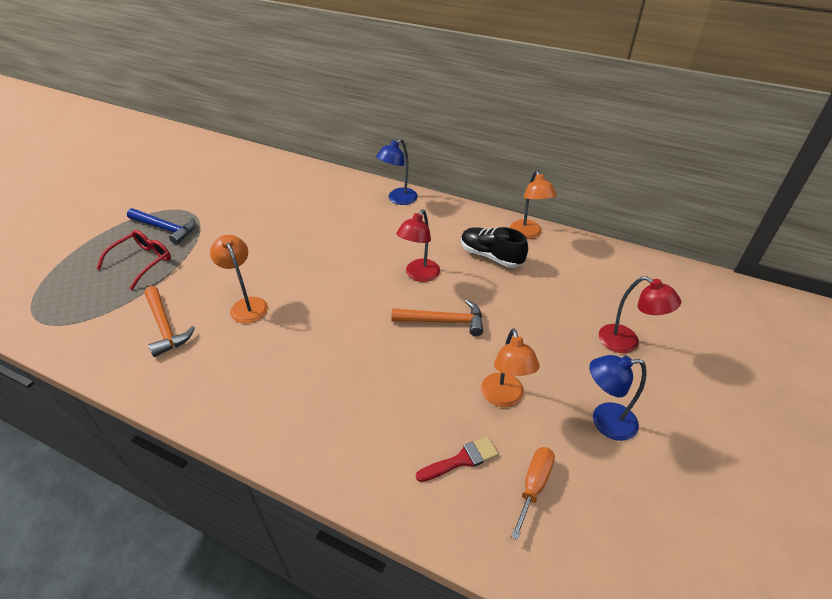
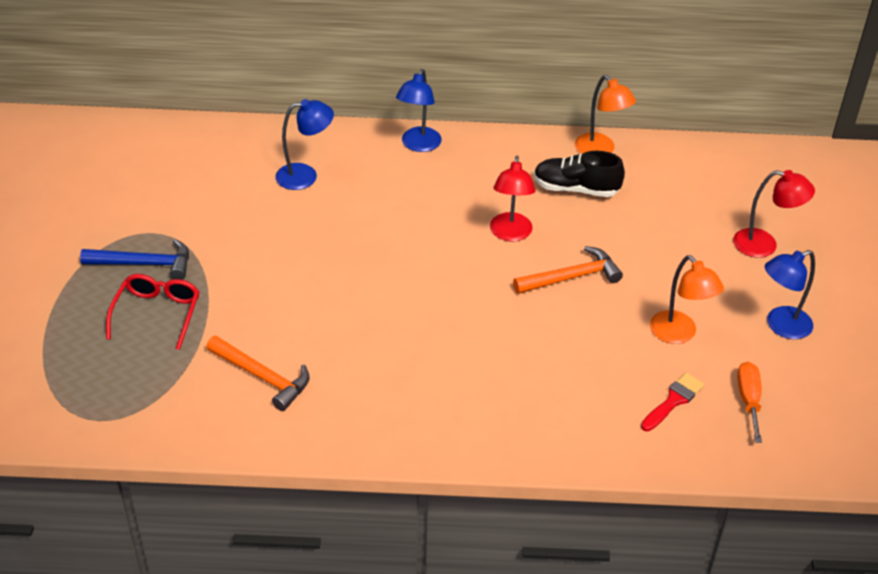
camera: 25 degrees left, 0 degrees up
orange lamp [210,235,268,323] -> none
none -> blue lamp [275,99,334,190]

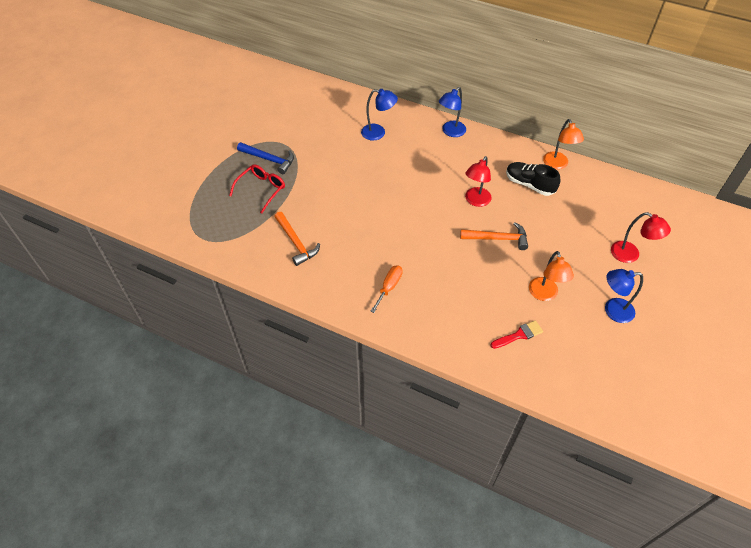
camera: 25 degrees right, 10 degrees up
orange screwdriver [737,362,762,443] -> orange screwdriver moved to [370,265,402,313]

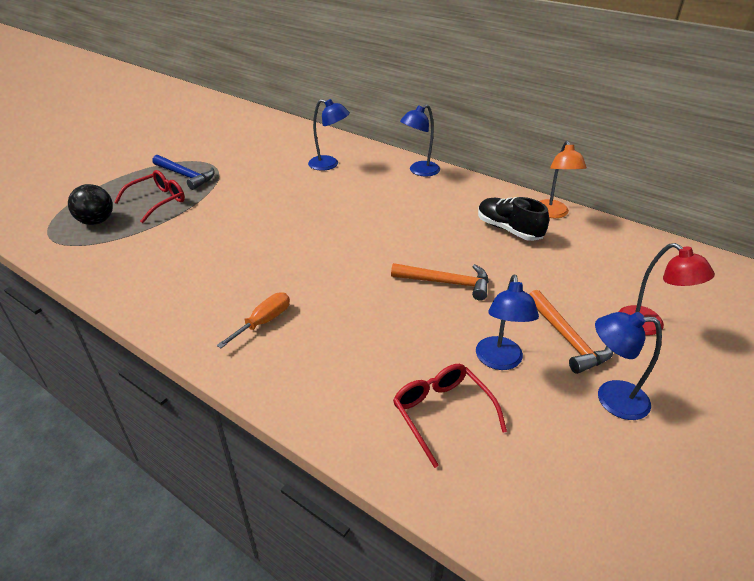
camera: 10 degrees right, 15 degrees down
orange hammer [275,212,320,266] -> orange hammer moved to [529,290,613,374]
red lamp [465,156,491,207] -> none
red brush [490,320,543,349] -> red glasses [393,364,507,468]
orange lamp [529,251,574,301] -> blue lamp [476,275,539,370]
none -> black ball [68,184,113,225]

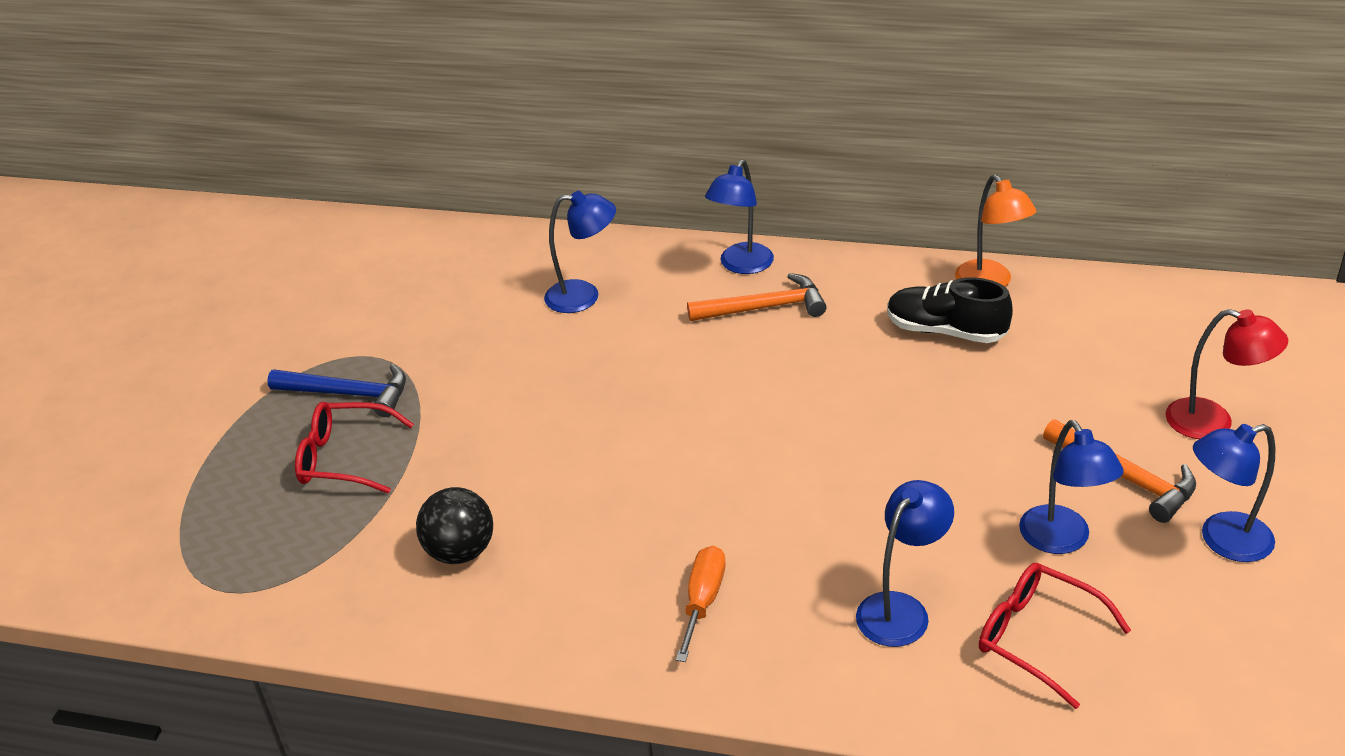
camera: 20 degrees left, 0 degrees up
black ball [68,184,113,225] -> black ball moved to [416,487,493,564]
red glasses [114,170,185,223] -> red glasses turned 105 degrees counterclockwise [295,402,414,493]
orange hammer [391,263,489,301] -> orange hammer moved to [687,273,827,321]
none -> blue lamp [856,480,954,647]

